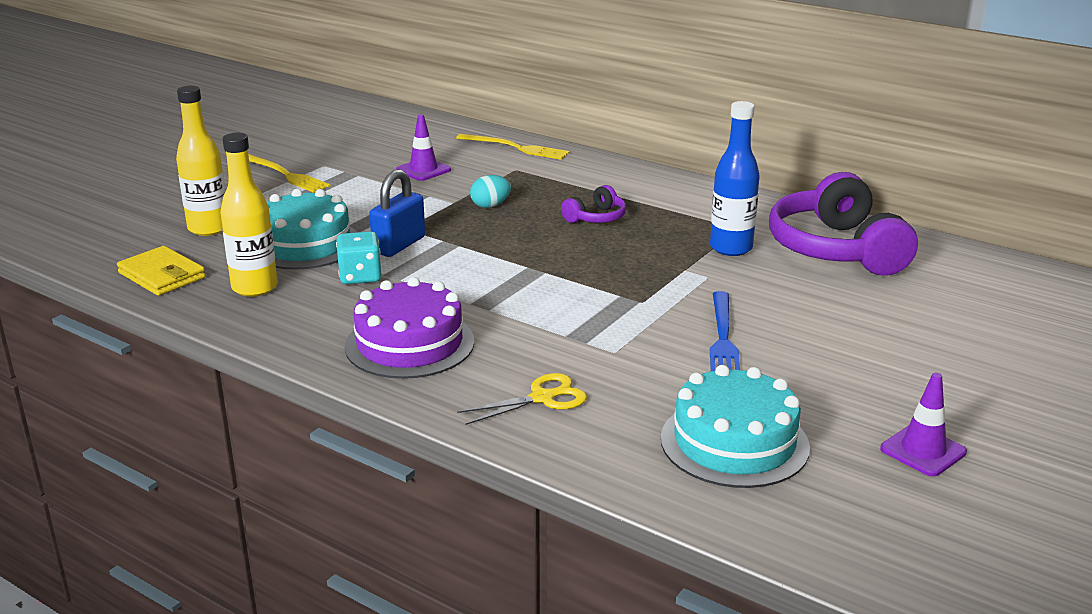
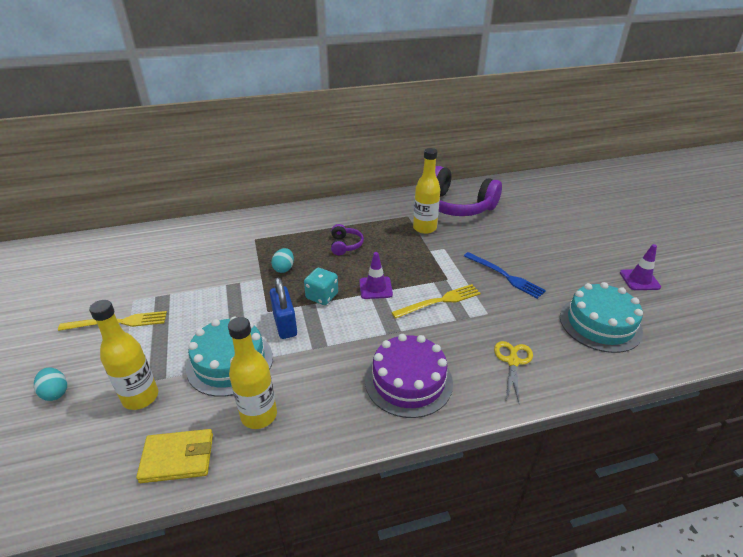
camera: 50 degrees left, 10 degrees up
turquoise dice [336,231,382,284] -> turquoise dice moved to [304,268,338,305]
purple traffic cone [396,114,451,181] -> purple traffic cone moved to [359,252,393,299]
yellow fork [456,134,570,160] -> yellow fork moved to [391,284,481,319]
blue bottle [710,101,760,256] -> yellow bottle [413,148,440,234]
none -> turquoise egg [34,367,67,401]

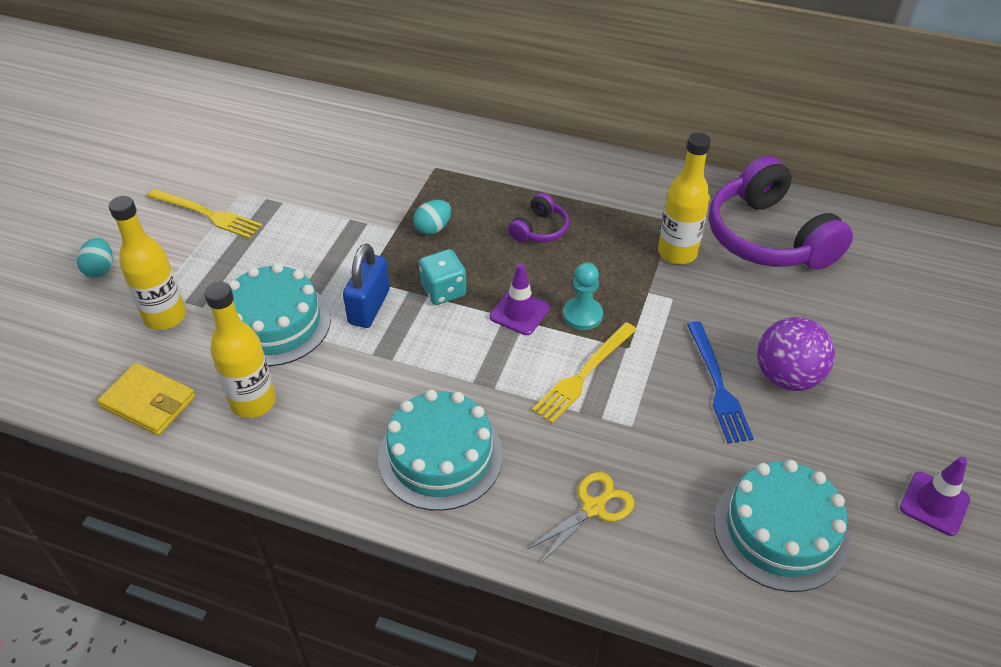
camera: 35 degrees right, 10 degrees up
purple cake [365,334,453,418] -> turquoise cake [378,390,503,511]
yellow fork [391,284,481,319] -> yellow fork turned 120 degrees clockwise [532,322,637,424]
none -> turquoise pawn [563,263,603,330]
none -> purple ball [757,317,835,391]

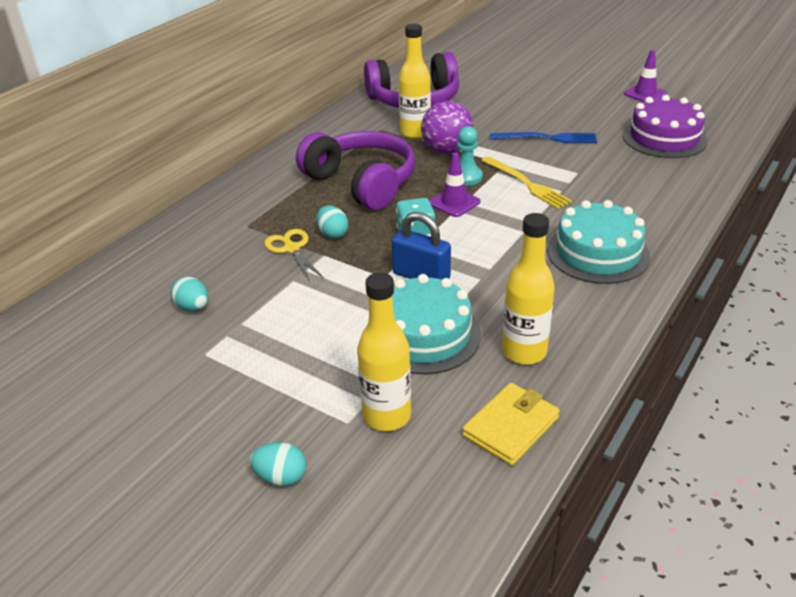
camera: 75 degrees left, 10 degrees down
yellow fork [147,189,262,239] -> none
purple headphones [508,193,569,242] -> purple headphones [296,131,415,210], size x2.20
yellow scissors [527,472,634,564] -> yellow scissors moved to [264,229,324,281]
turquoise cake [714,460,849,592] -> purple cake [623,95,708,158]
purple ball [757,317,835,391] -> purple ball moved to [421,101,473,154]
none -> turquoise egg [171,277,208,311]

